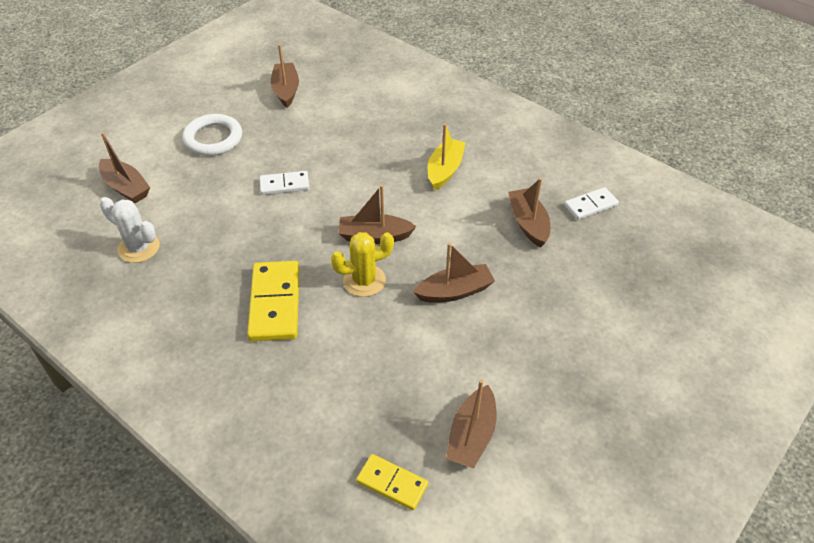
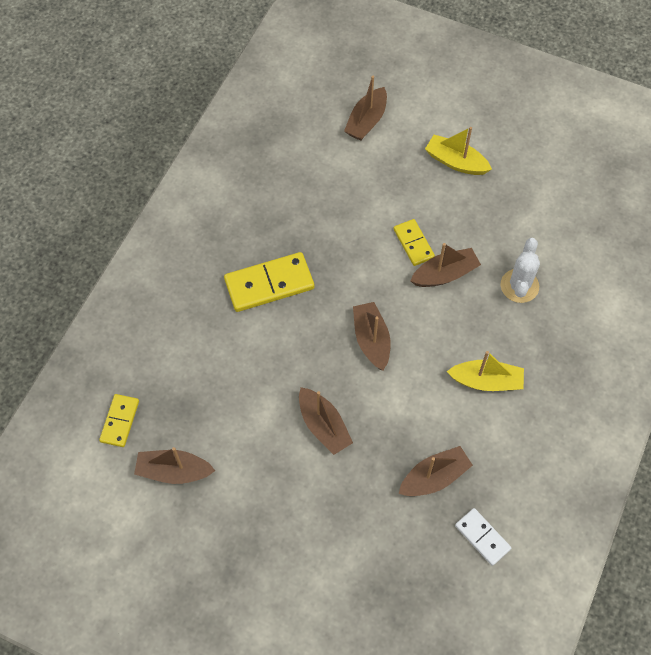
camera: 75 degrees right, 15 degrees up
white cactus [100,197,160,263] -> white cactus moved to [501,238,540,303]
white ring [182,114,242,156] -> yellow boat [425,127,492,175]
white domino [260,171,309,195] -> yellow domino [394,219,435,266]
brown boat [271,44,299,108] -> brown boat moved to [410,243,481,287]
yellow cactus [331,232,394,297] -> none

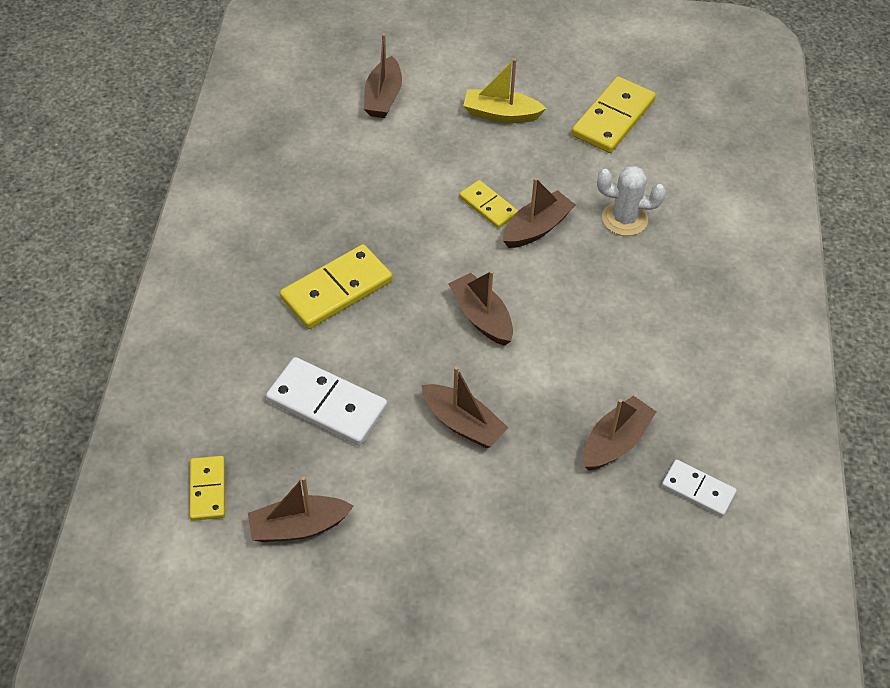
camera: 20 degrees left, 10 degrees down
yellow boat [447,351,524,391] -> none
white cactus [501,238,540,303] -> white cactus turned 75 degrees counterclockwise [597,166,666,236]
none -> white domino [266,357,387,446]
none -> yellow domino [572,76,656,153]

